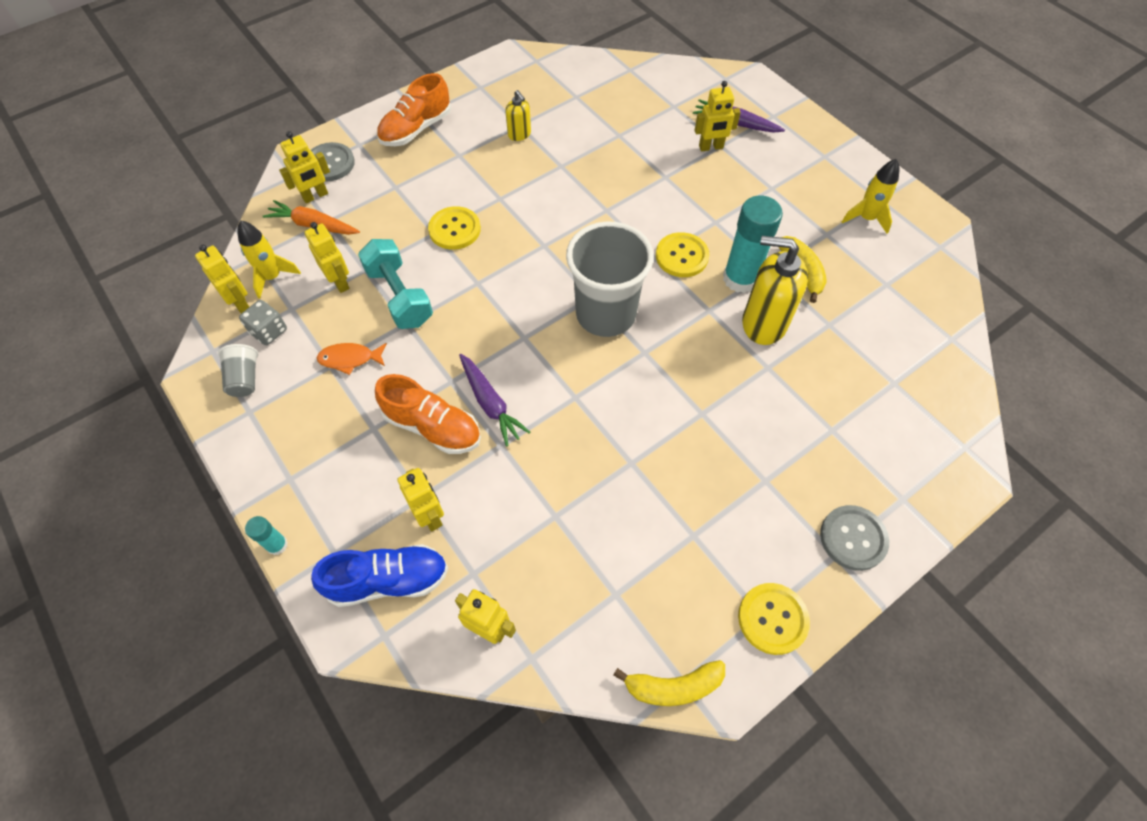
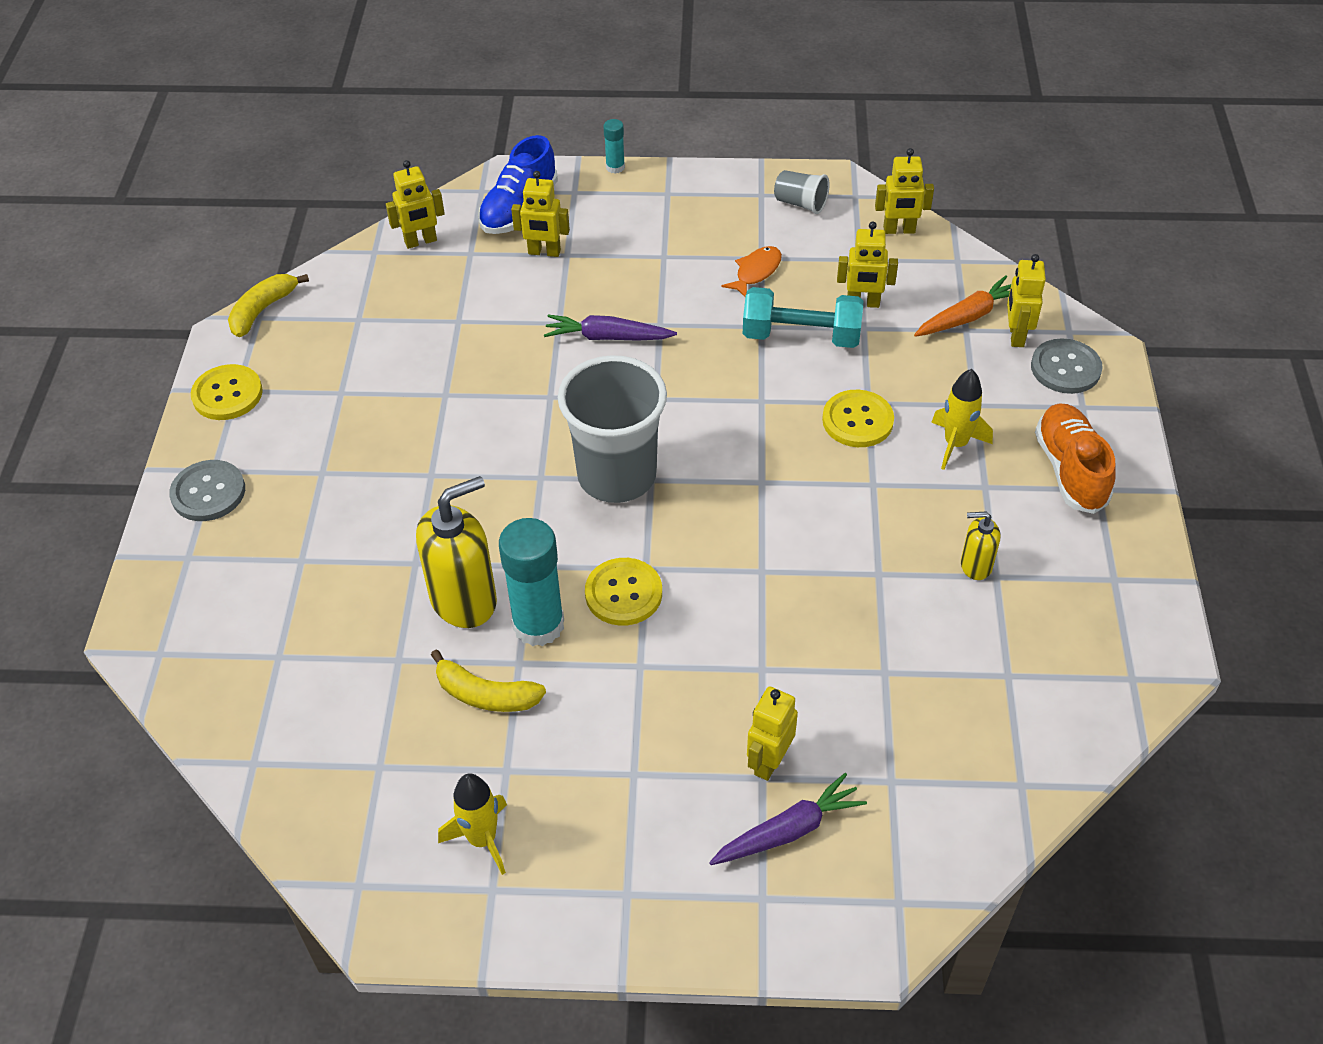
camera: 130 degrees right, 10 degrees down
yellow rocket [237,220,301,299] -> yellow rocket moved to [931,369,993,470]
grey dice [239,300,287,345] -> none
orange shoe [375,374,481,454] -> none

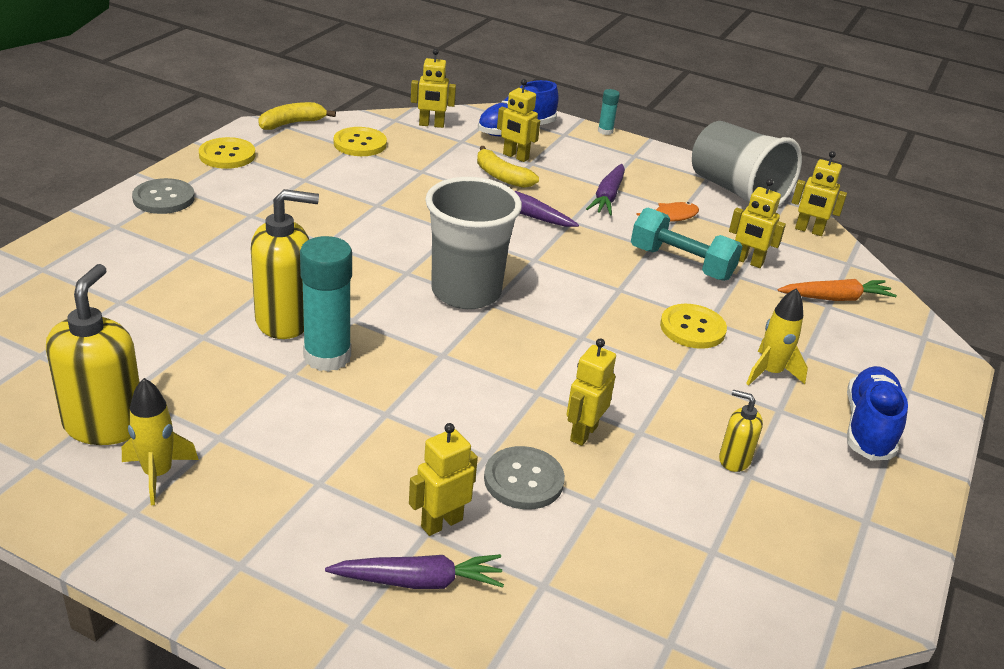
camera: 20 degrees right, 15 degrees down
yellow banana [431,649,546,712] -> yellow banana moved to [477,146,539,188]
yellow button [585,558,662,626] -> yellow button moved to [334,127,387,156]
grey cup [774,170,830,214] -> grey cup [692,121,802,206], size x2.24
yellow robot [1007,254,1046,347] -> yellow robot moved to [567,338,616,446]
grey button [1031,338,1103,394] -> grey button moved to [484,446,565,510]
orange shoe [1035,404,1116,514] -> blue shoe [847,366,908,461]
none -> yellow soap dispenser [46,264,140,445]
none -> purple carrot [586,164,625,215]

